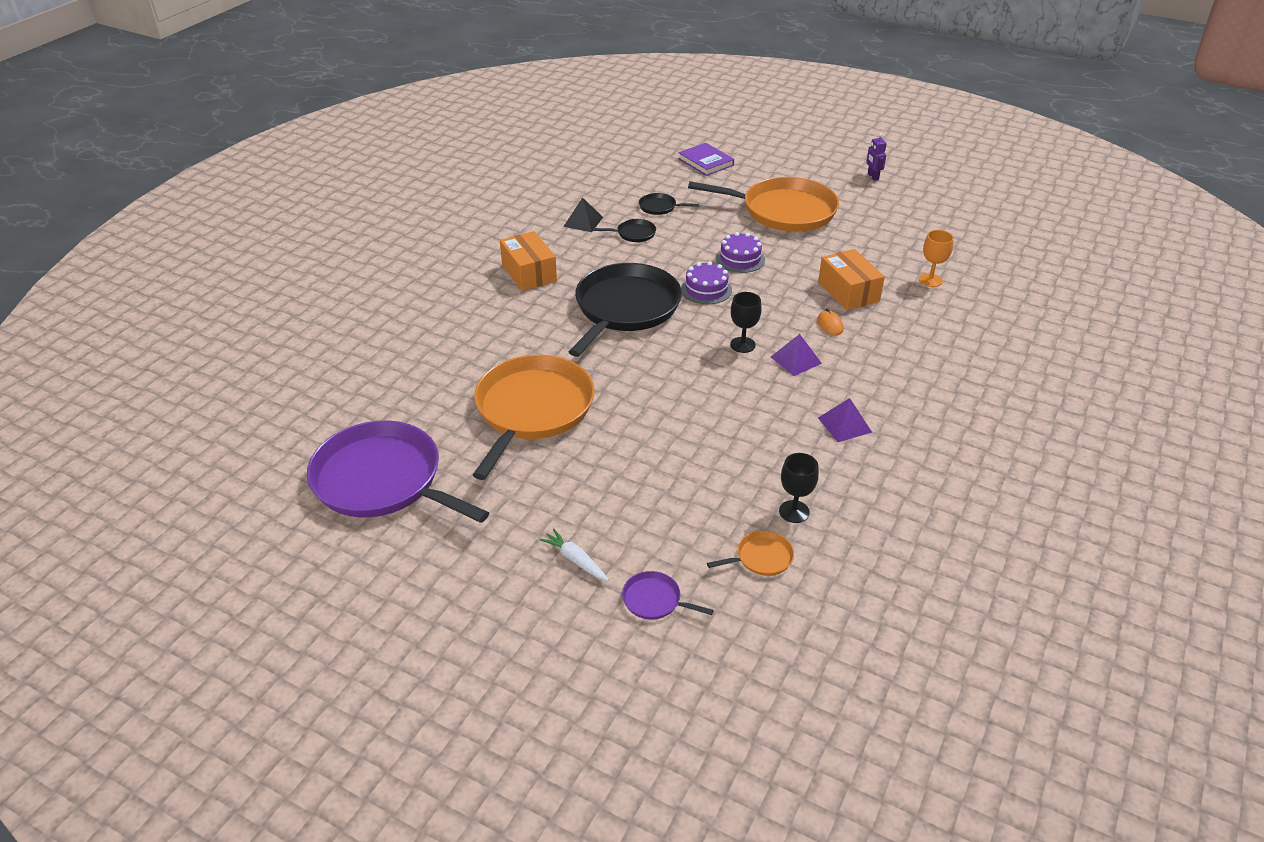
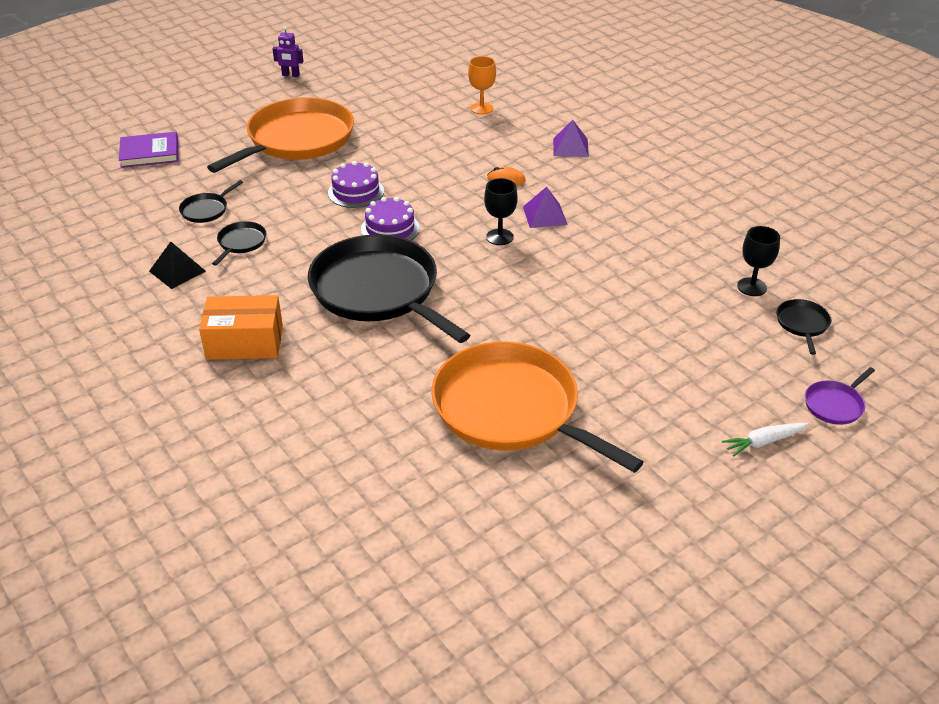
camera: 65 degrees left, 0 degrees up
purple pan [307,421,489,523] -> none
orange pan [707,531,794,576] -> black pan [776,299,832,355]
orange box [818,249,885,310] -> none
purple pyramid [818,398,872,442] -> purple pyramid moved to [553,120,589,157]

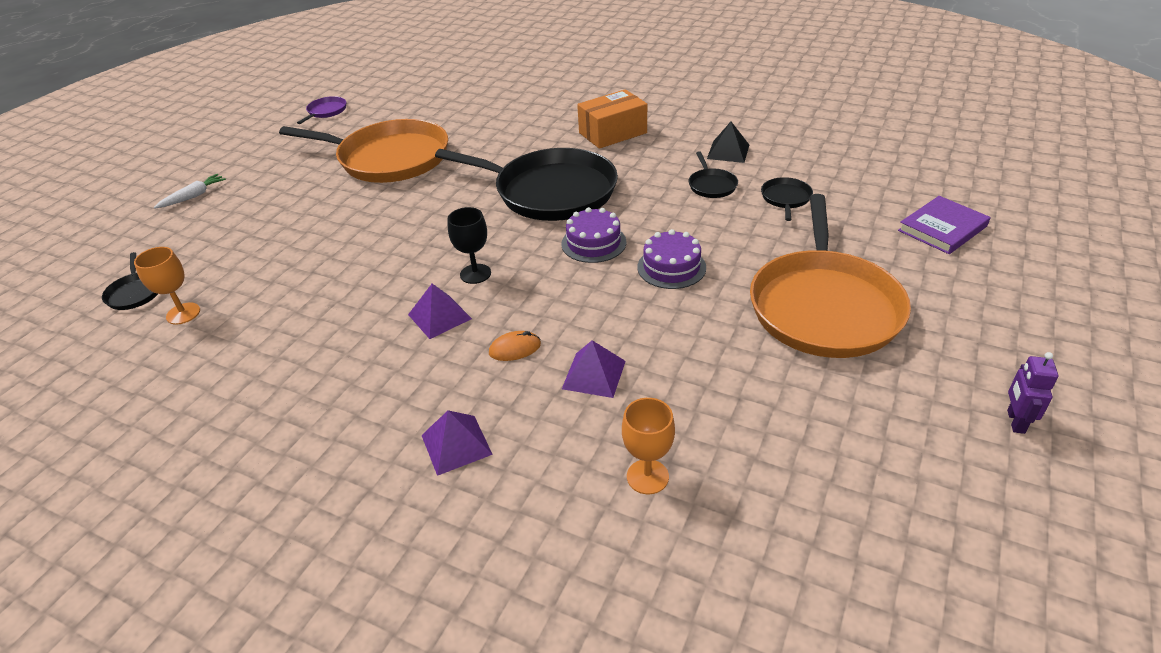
camera: 155 degrees right, 0 degrees up
purple robot [272,26,304,77] -> purple robot turned 60 degrees counterclockwise [1007,352,1058,434]
black goblet [737,226,780,296] -> orange goblet [134,247,200,324]
purple pan [805,367,875,425] -> purple pan moved to [297,96,346,124]
none -> purple pyramid [562,340,626,398]

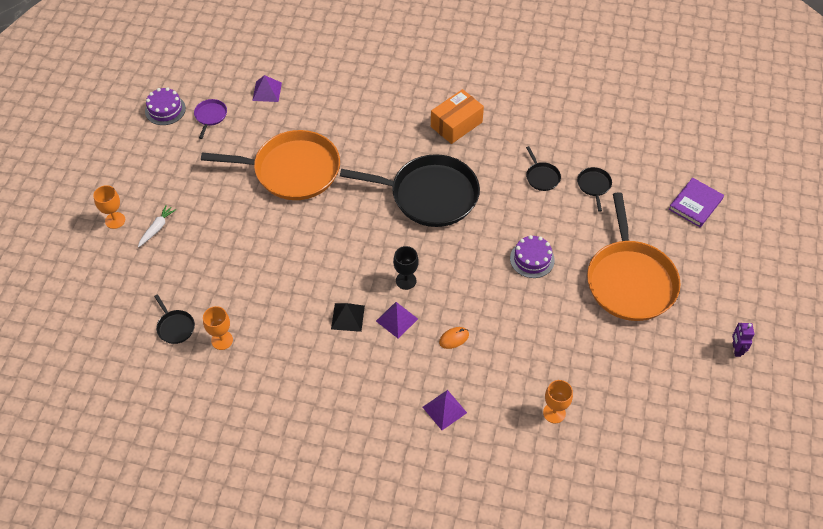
camera: 15 degrees left, 15 degrees up
purple cake [561,207,626,263] -> purple cake moved to [145,87,186,125]
purple pyramid [562,340,626,398] -> purple pyramid moved to [252,75,282,102]
black pyramid [707,122,749,163] -> black pyramid moved to [331,303,365,332]
none -> orange goblet [93,185,125,229]

